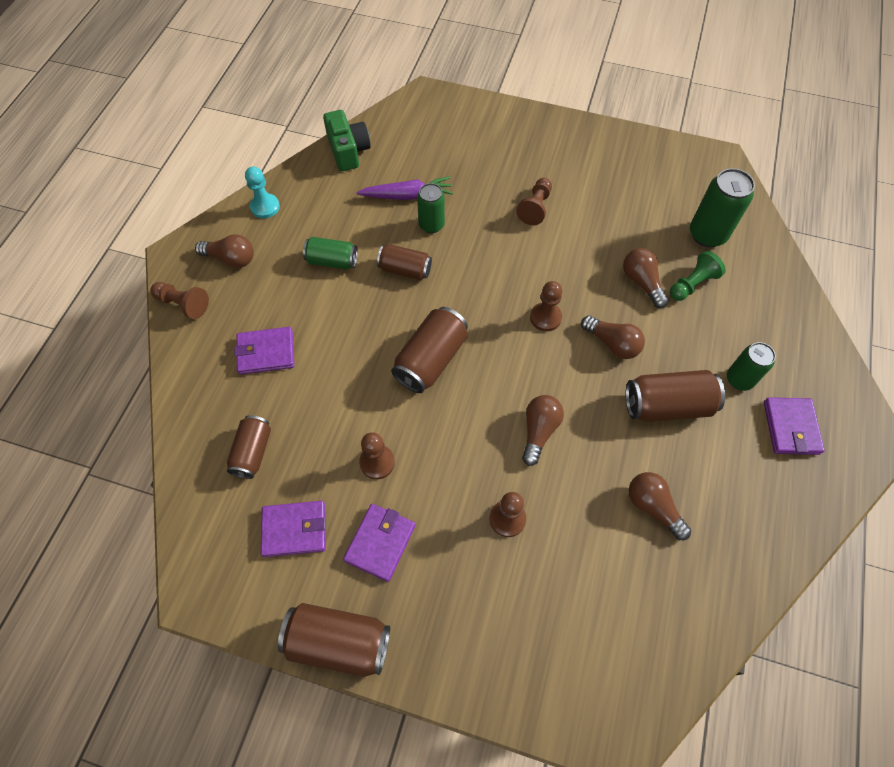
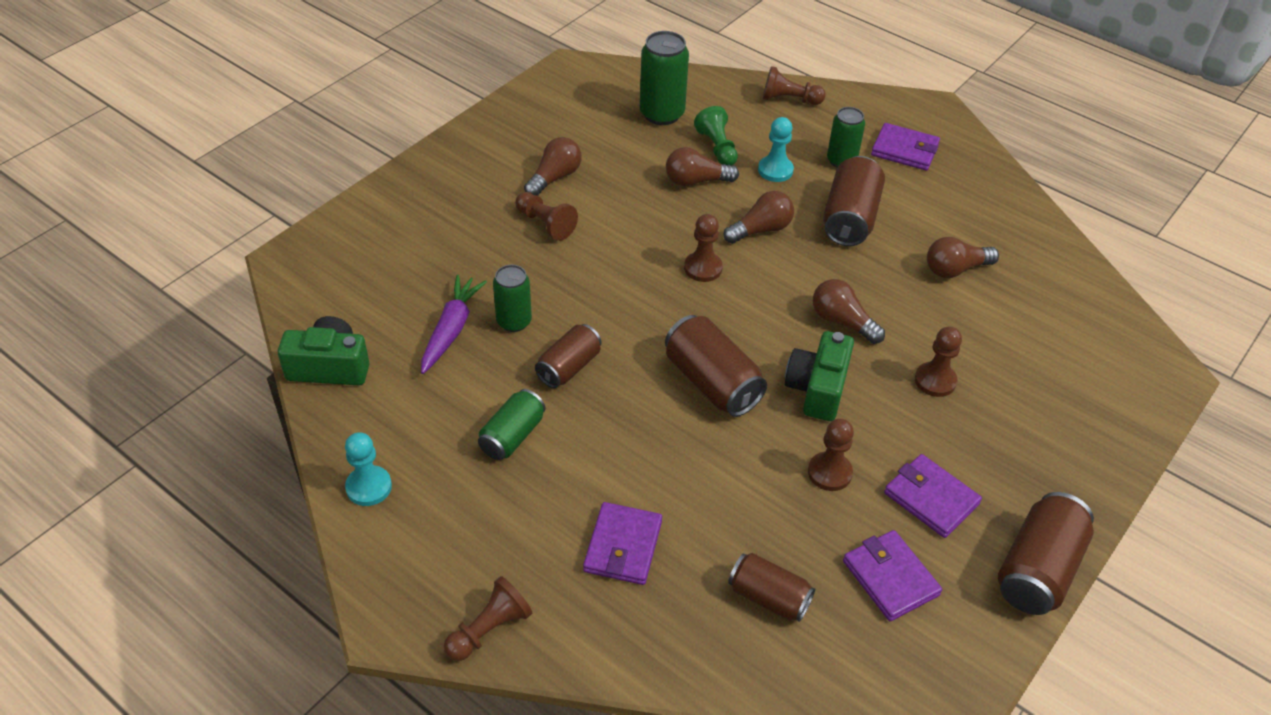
camera: 70 degrees left, 15 degrees down
brown light bulb [195,234,254,268] -> brown light bulb moved to [524,137,582,196]
purple wallet [261,501,326,557] -> purple wallet turned 45 degrees counterclockwise [843,530,942,621]
none -> turquoise pawn [758,117,794,182]
none -> brown pawn [763,66,826,105]
none -> green camera [785,331,854,421]

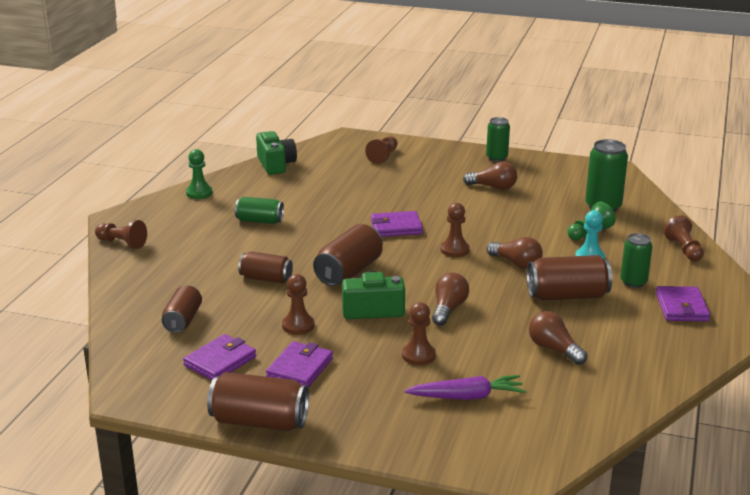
camera: 70 degrees right, 20 degrees down
turquoise pawn [345,432,392,506] -> green pawn [186,149,213,199]
purple carrot [421,275,487,374] -> purple carrot moved to [404,375,526,400]
green can [493,265,532,332] -> green can moved to [486,117,510,162]
brown pawn [515,192,578,241] -> brown pawn moved to [365,136,398,164]
brown can [535,324,602,388] -> brown can moved to [238,252,293,283]
purple wallet [583,502,662,585] -> purple wallet moved to [371,211,423,237]
brown light bulb [666,147,739,186] -> none

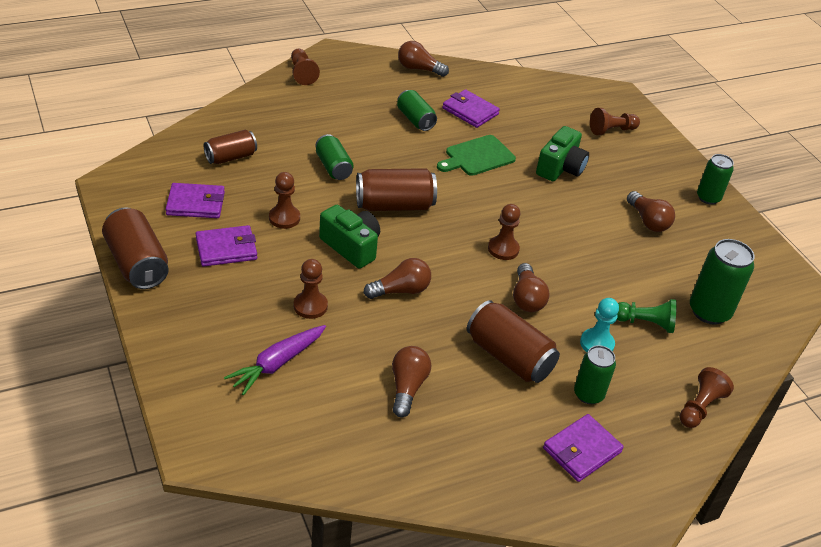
camera: 45 degrees right, 15 degrees up
green pawn [186,149,213,199] -> brown light bulb [398,41,449,77]
brown can [238,252,293,283] -> green can [315,134,354,180]
green camera [256,131,297,175] -> green camera moved to [536,126,589,181]
purple wallet [371,211,423,237] -> purple wallet moved to [442,89,500,128]
purple carrot [404,375,526,400] -> purple carrot turned 90 degrees clockwise [224,325,326,396]
none -> green cutting board [437,135,516,176]

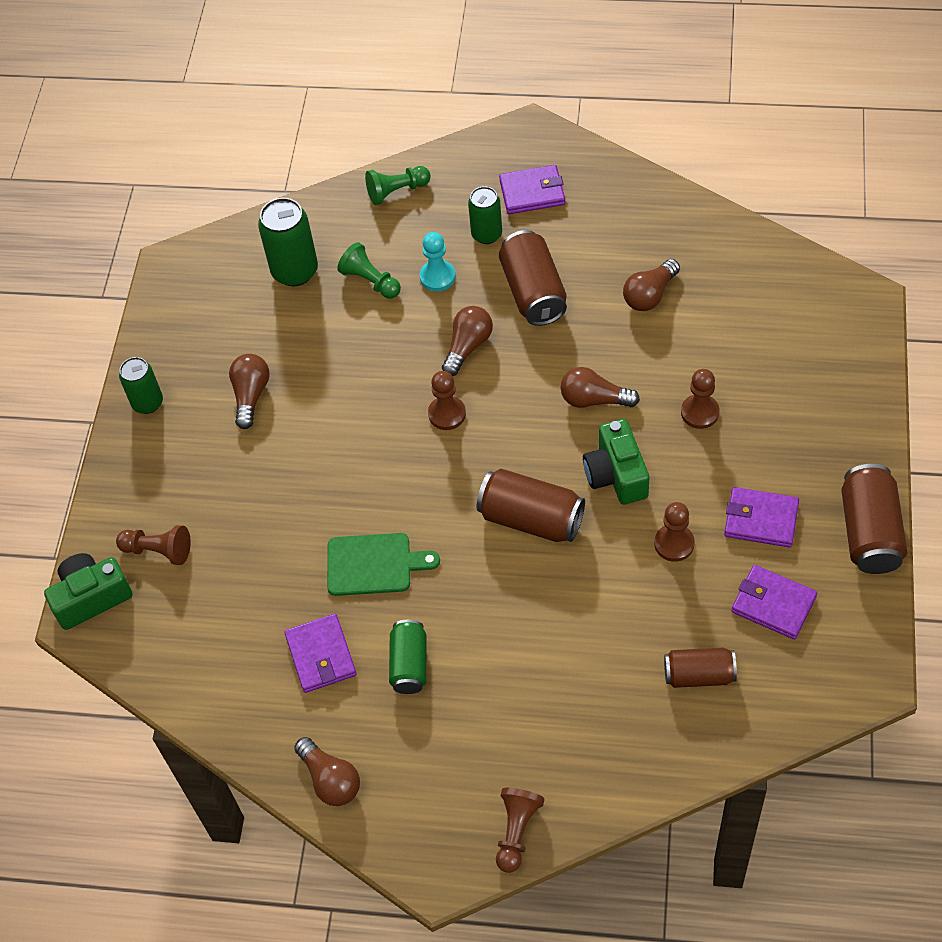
camera: 140 degrees left, 15 degrees up
purple carrot [224,325,326,396] -> none
green can [315,134,354,180] -> none
green camera [536,126,589,181] -> green camera moved to [44,553,133,630]
brown pawn [679,367,734,428] -> green pawn [365,166,431,205]

